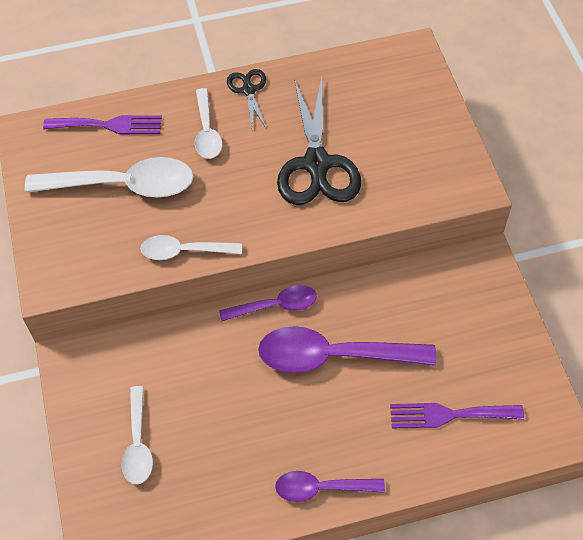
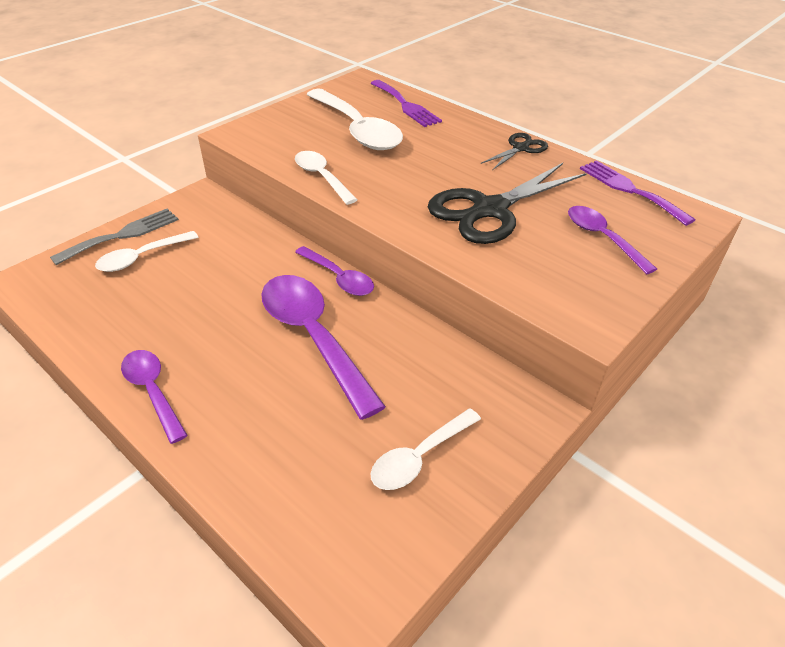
camera: 55 degrees right, 15 degrees down
white spoon [195,88,222,159] -> white spoon moved to [371,408,481,490]
purple fork [390,403,524,428] -> purple fork moved to [580,160,696,226]
none -> grey fork [50,209,179,265]
none -> purple spoon [568,206,657,274]

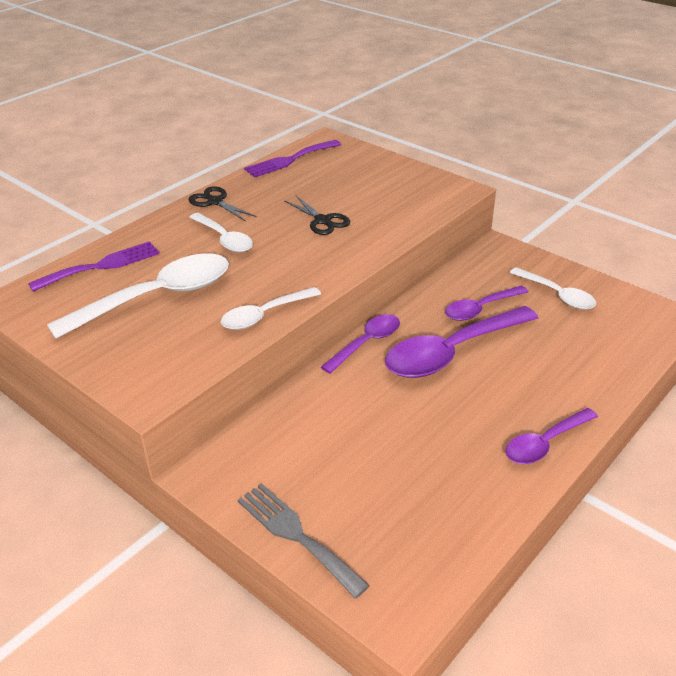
camera: 90 degrees left, 5 degrees down
white spoon [95,231,199,272] -> white spoon moved to [189,213,253,253]
black scissors [428,163,587,244] -> black scissors [284,196,350,235], size x0.51
purple spoon [568,206,657,274] -> purple spoon moved to [445,286,528,321]

